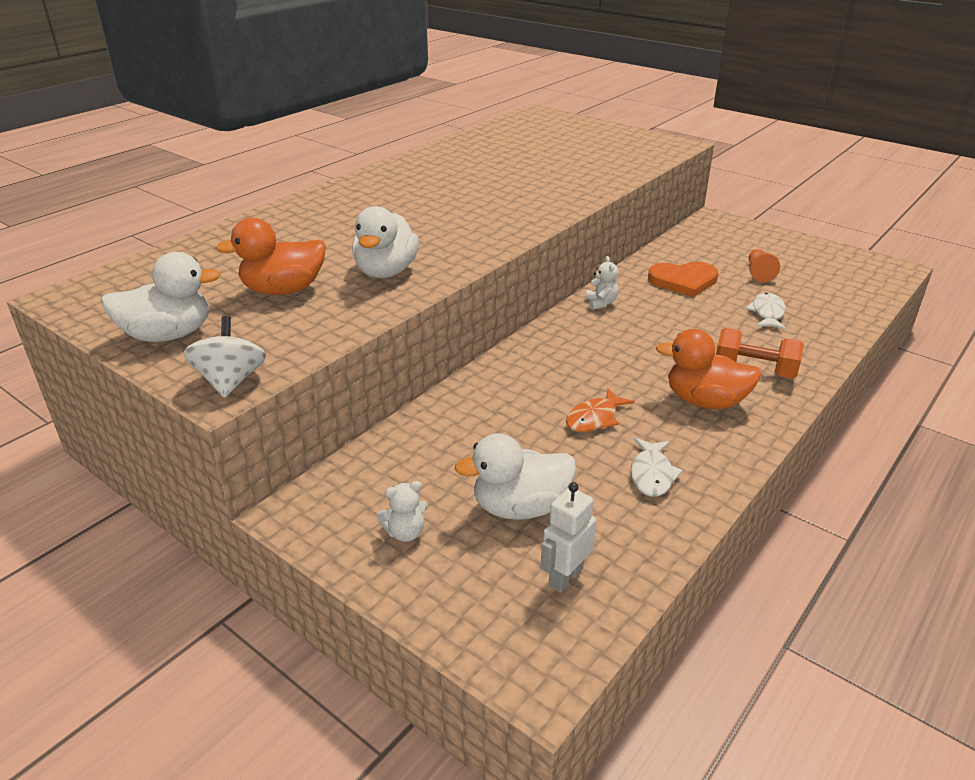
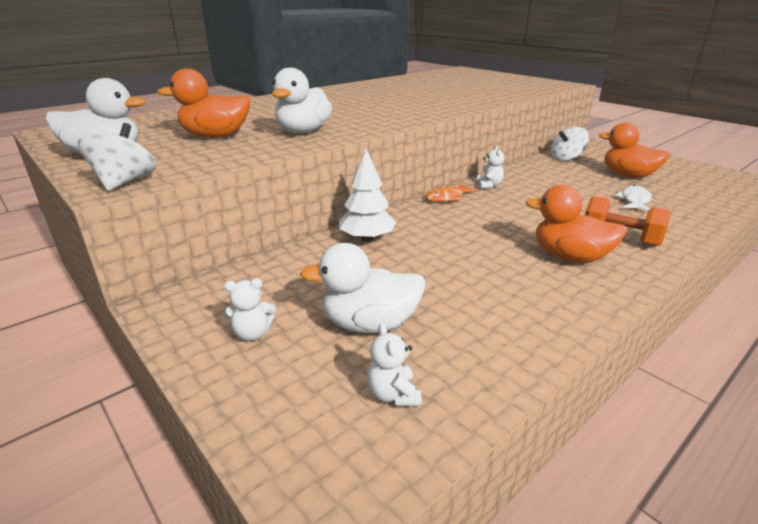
camera: 10 degrees right, 5 degrees down
white robot [540,482,596,593] -> white teddy bear [367,323,421,406]
orange fish [566,388,634,432] -> orange fish moved to [425,183,478,202]
white fish [631,438,683,497] -> none
orange heart [648,262,718,297] -> none
orange pawn [748,249,780,282] -> orange duck [599,122,670,178]
none -> white tree [339,149,396,242]
none -> white spinning top [551,127,589,161]

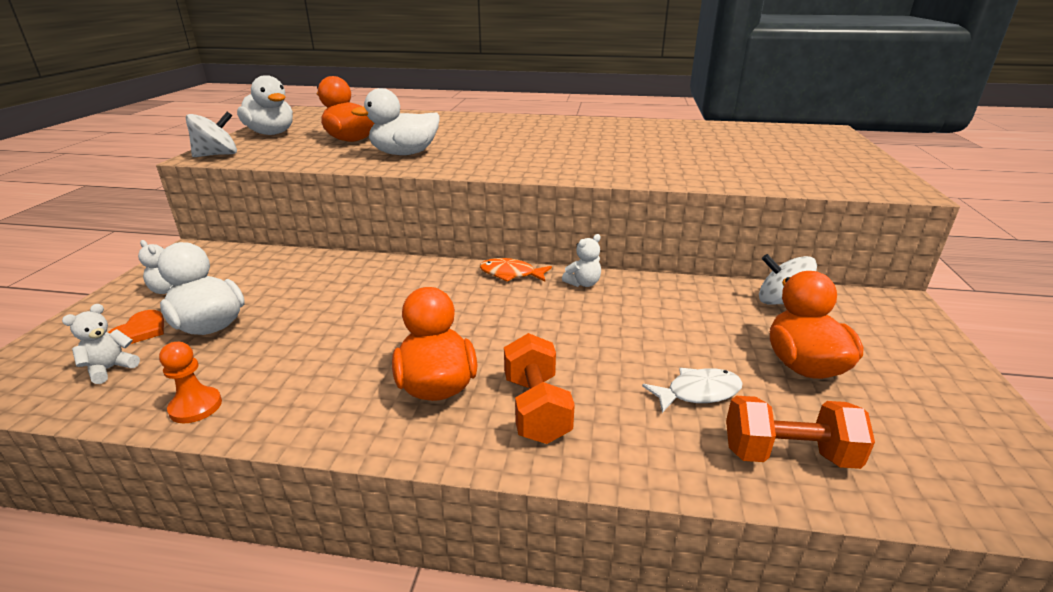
camera: 50 degrees right, 0 degrees up
white tree [339,149,396,242] -> none
none -> orange heart [108,310,164,344]
none -> orange pawn [159,342,222,423]
none -> orange dumbbell [726,396,875,469]

